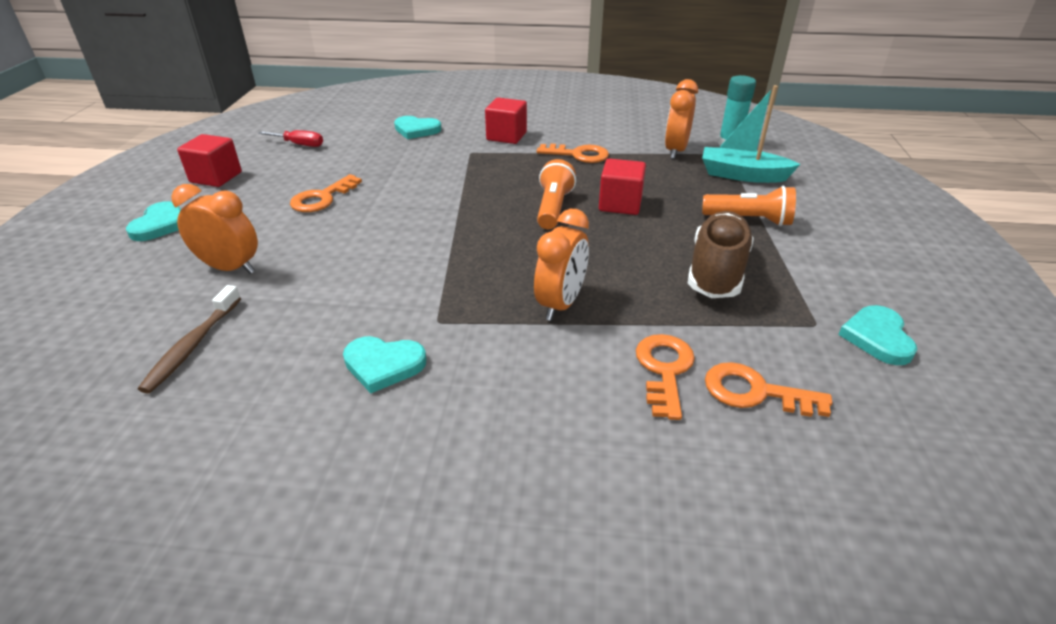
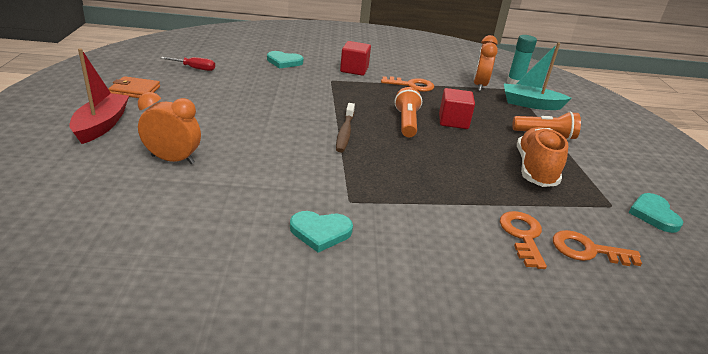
camera: 10 degrees left, 5 degrees down
turquoise heart [126,201,181,241] -> red boat [70,48,129,144]
brown toothbrush [138,285,241,394] -> brown toothbrush moved to [336,103,355,152]
red cube [177,134,242,187] -> orange wallet [108,76,160,98]
orange key [290,174,362,212] -> none
orange clock [534,209,589,321] -> none
brown shoe [688,211,754,298] -> orange shoe [517,127,568,187]

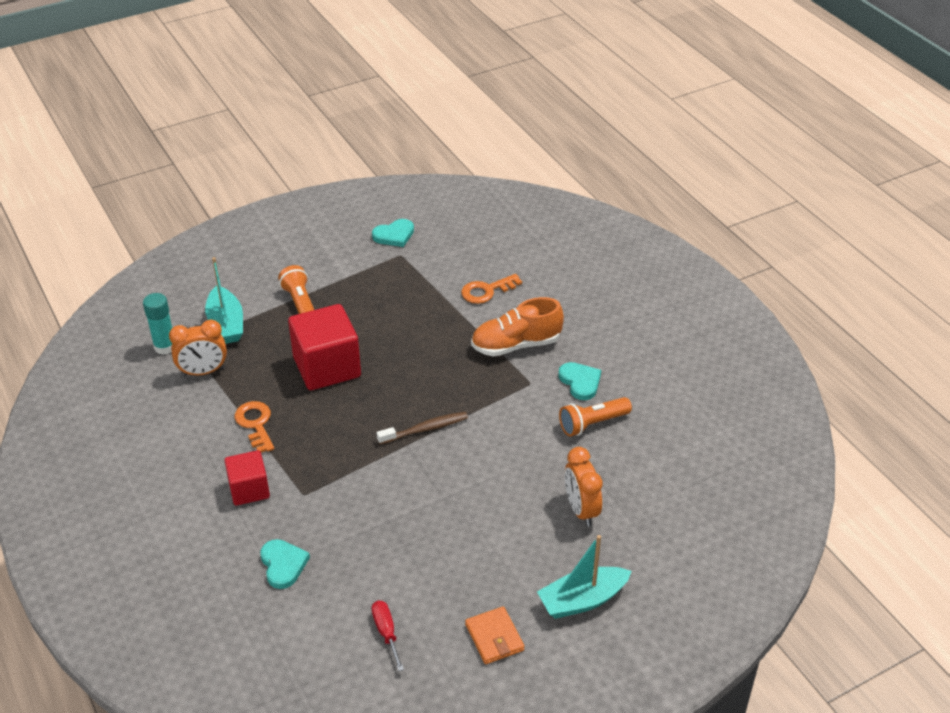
camera: 115 degrees left, 10 degrees up
red boat [70,48,129,144] -> turquoise boat [537,535,632,619]
orange flashlight [394,87,422,137] -> orange flashlight moved to [559,397,632,437]
red cube [439,88,475,129] -> red cube [288,304,361,390], size x1.70
orange shoe [517,127,568,187] -> orange shoe moved to [471,297,564,356]
orange key [553,230,642,266] -> none

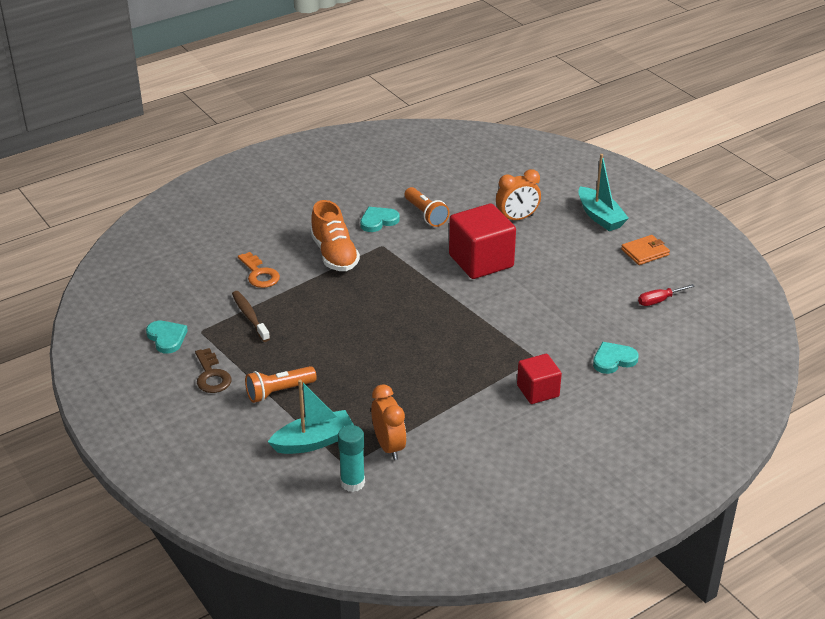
camera: 95 degrees left, 5 degrees down
orange key [235,401,274,453] -> none
red cube [288,304,361,390] -> red cube moved to [449,203,516,279]
brown toothbrush [377,412,468,445] -> brown toothbrush moved to [232,291,270,342]
none -> brown key [195,348,231,393]

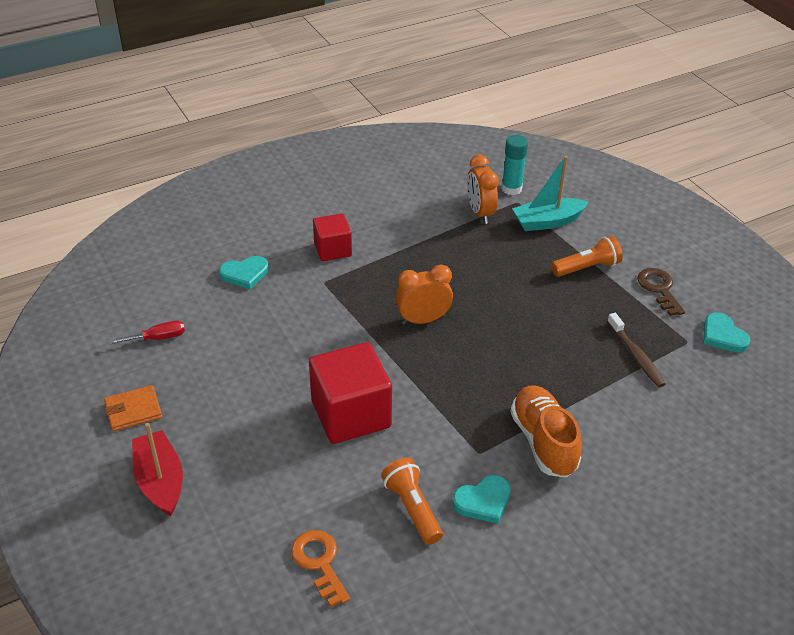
camera: 175 degrees left, 5 degrees up
orange key [238,252,280,288] -> orange key moved to [291,530,350,607]
orange clock [496,169,541,220] -> orange clock moved to [395,264,453,325]
turquoise boat [578,154,629,231] -> red boat [132,423,183,516]

